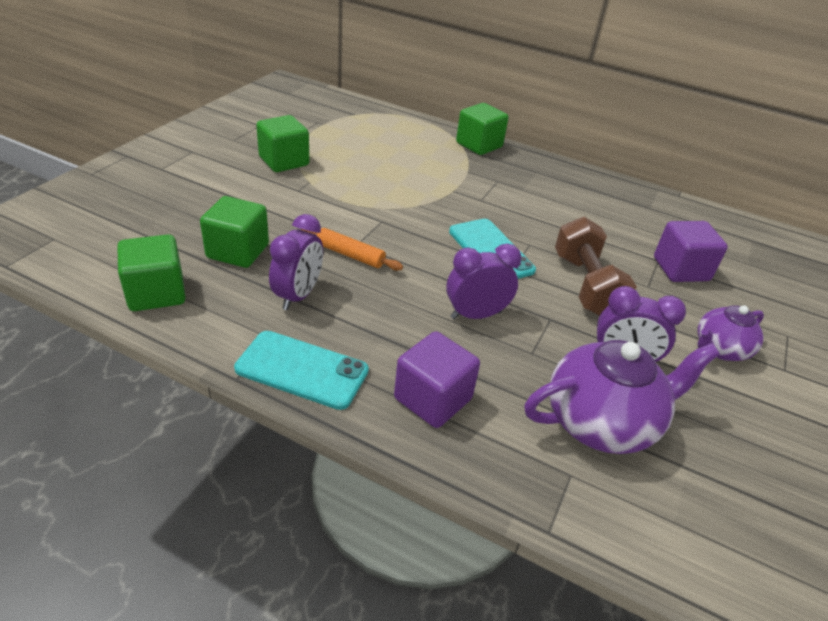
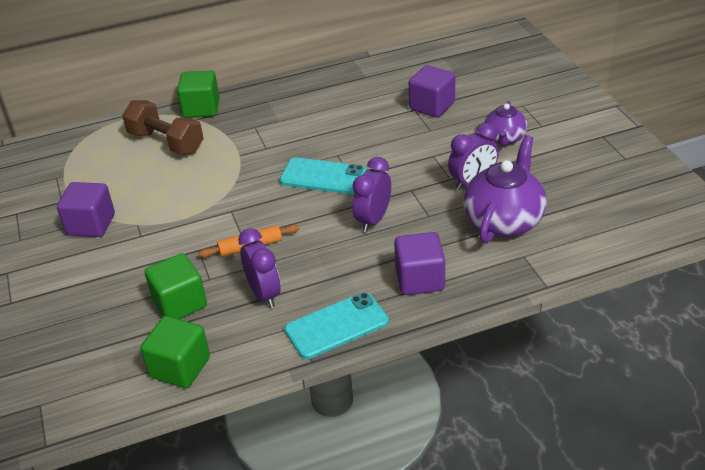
camera: 40 degrees left, 0 degrees up
green cube [256,115,309,172] -> purple cube [57,182,115,237]
brown dumbbell [555,217,637,316] -> brown dumbbell moved to [122,100,204,155]

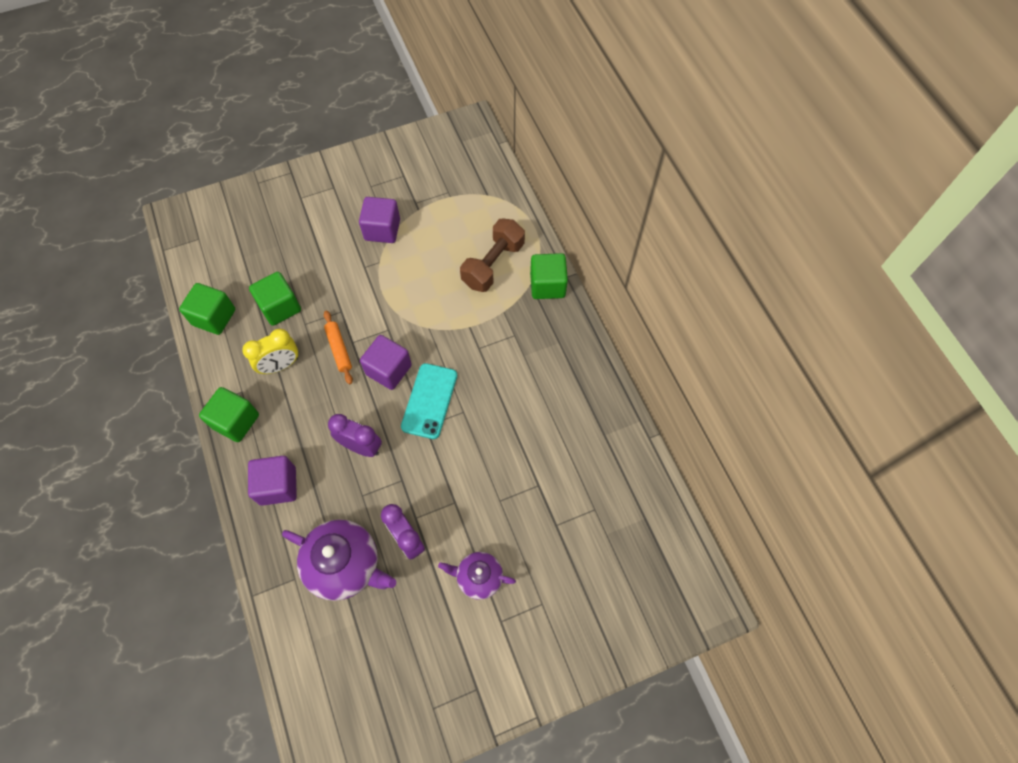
camera: 85 degrees right, 25 degrees up
purple clock [238,228,281,308] -> yellow clock [242,329,298,374]
turquoise phone [284,292,389,359] -> green cube [199,387,259,442]
purple cube [409,65,455,118] -> purple cube moved to [360,335,412,390]

